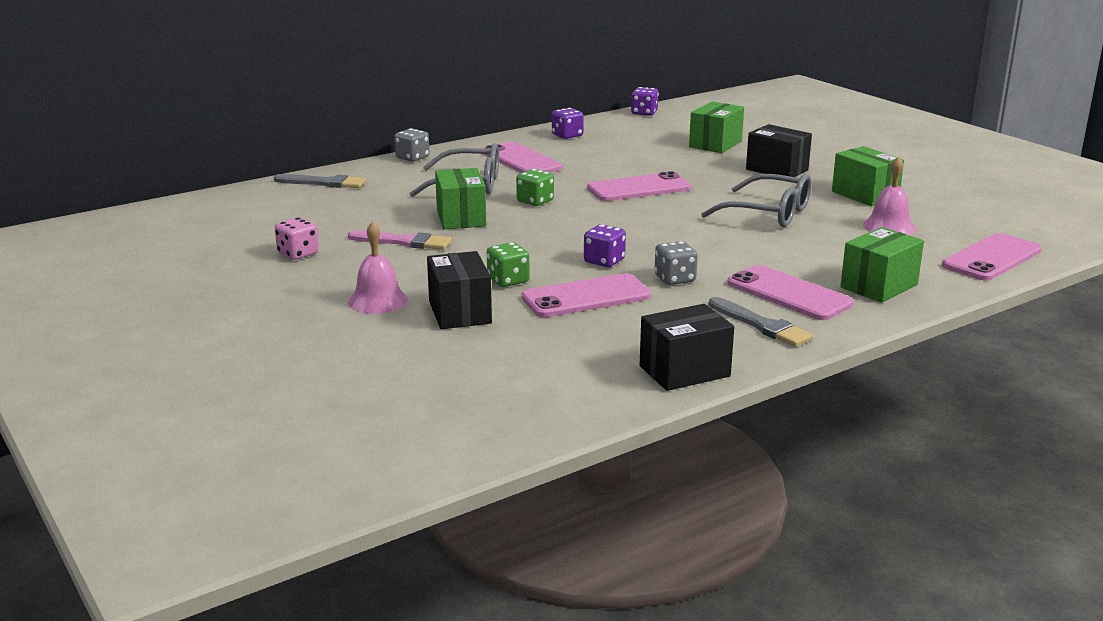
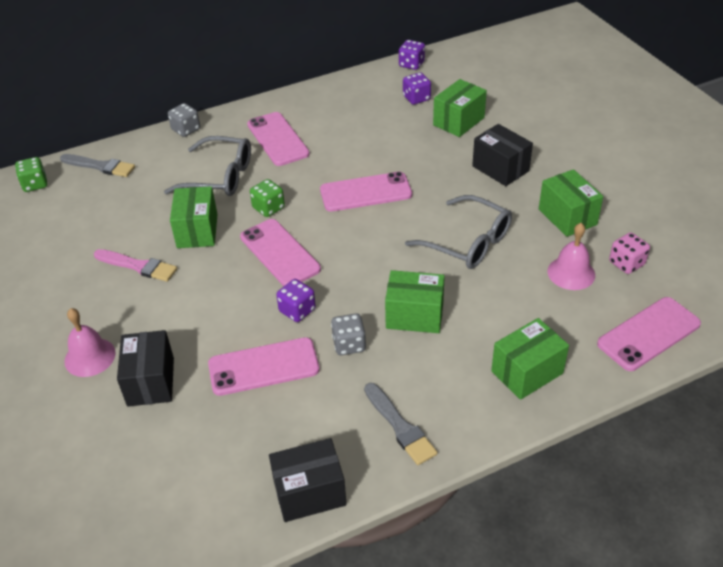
camera: 10 degrees right, 20 degrees up
pink dice [275,217,319,260] -> pink dice moved to [609,232,650,274]
green dice [487,242,529,287] -> green dice moved to [15,157,47,192]
purple dice [552,108,584,139] -> purple dice moved to [403,72,431,105]
pink phone [727,265,854,320] -> pink phone moved to [240,219,321,286]
none -> green box [385,270,445,333]

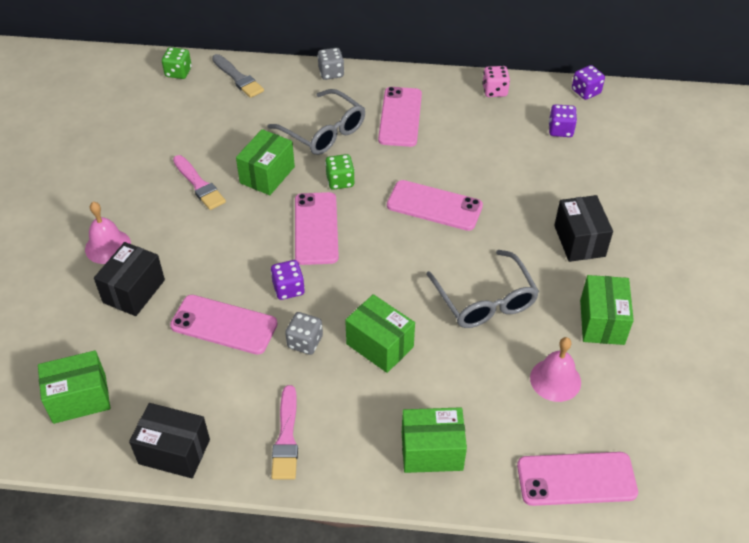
camera: 30 degrees right, 5 degrees up
grey brush [364,383,437,465] -> pink brush [271,385,298,479]
green box [433,79,487,137] -> green box moved to [38,351,110,424]
pink dice [609,232,650,274] -> pink dice moved to [482,66,510,97]

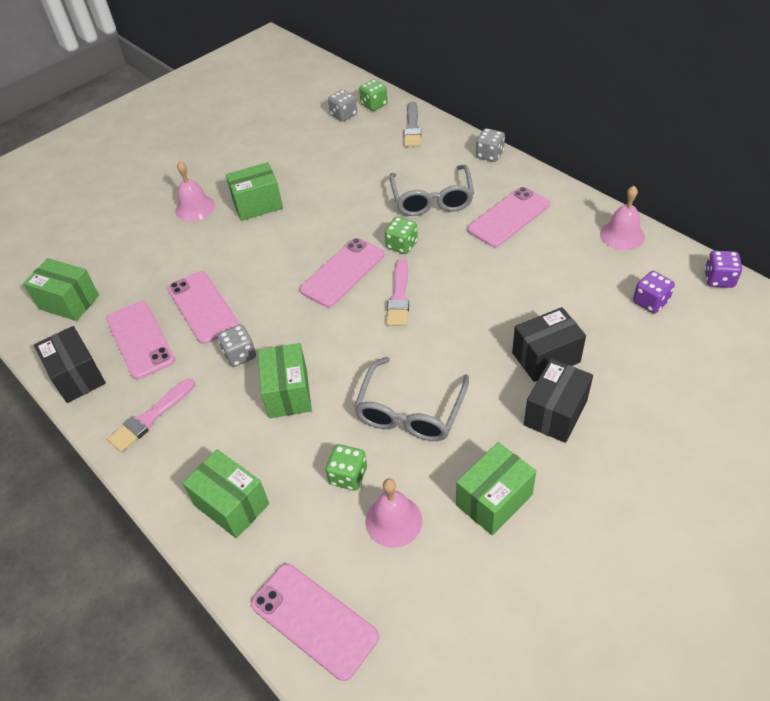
camera: 45 degrees right, 0 degrees up
black box [94,242,165,316] -> black box moved to [512,307,586,382]
pink brush [173,155,226,210] -> pink brush moved to [386,259,409,326]
green box [236,129,295,195] -> green box moved to [226,162,283,221]
purple dice [271,260,305,300] -> none
pink phone [387,180,483,231] -> pink phone moved to [106,301,175,379]
pink dice [482,66,510,97] -> pink bell [600,186,645,250]
none -> green dice [326,444,367,491]
none -> grey dice [328,90,357,122]

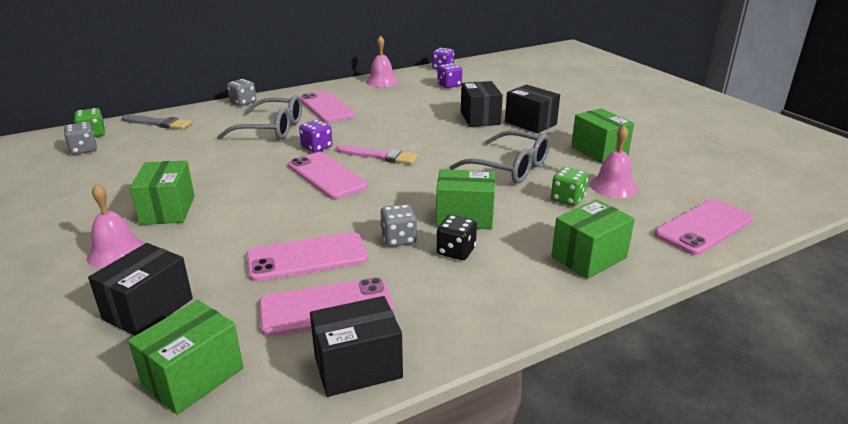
camera: 80 degrees left, 20 degrees down
pink brush [107,379,195,452] -> none
green dice [385,217,418,254] -> purple dice [299,120,332,153]
none -> black box [88,243,193,336]
none -> black dice [437,215,477,260]

